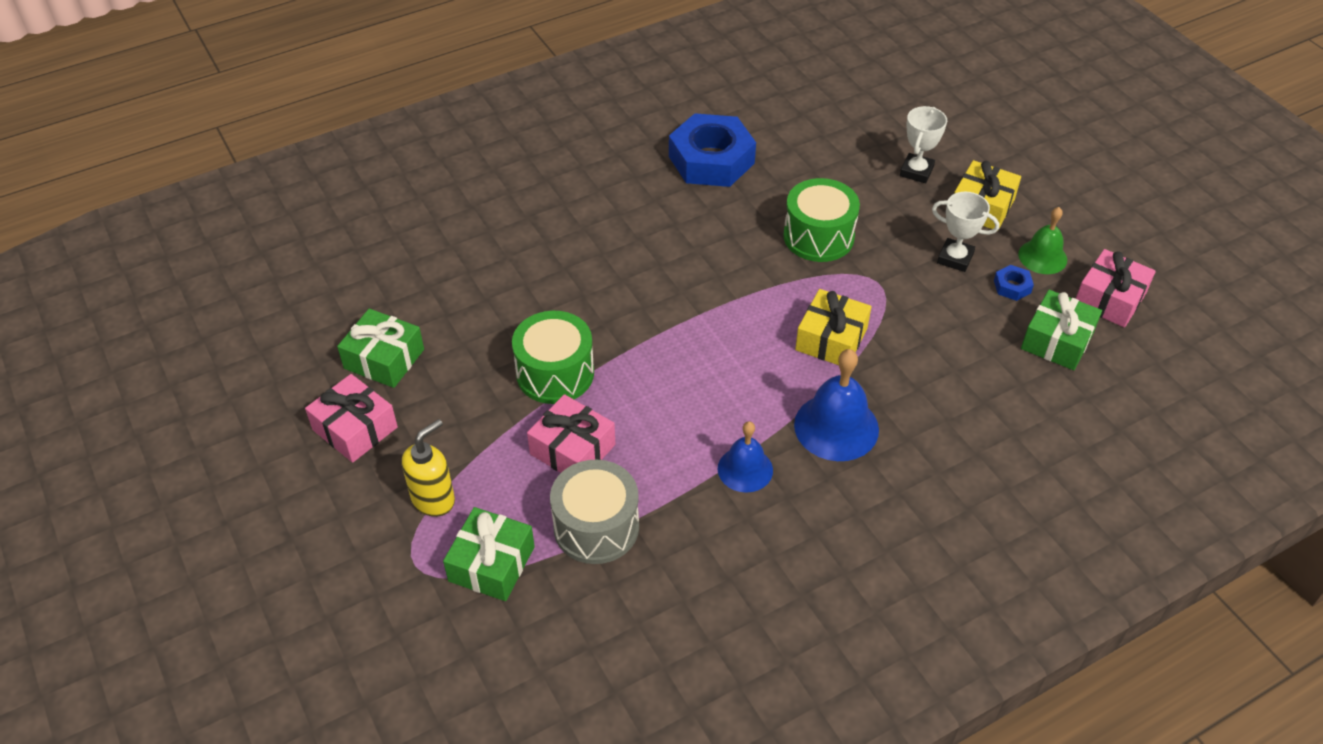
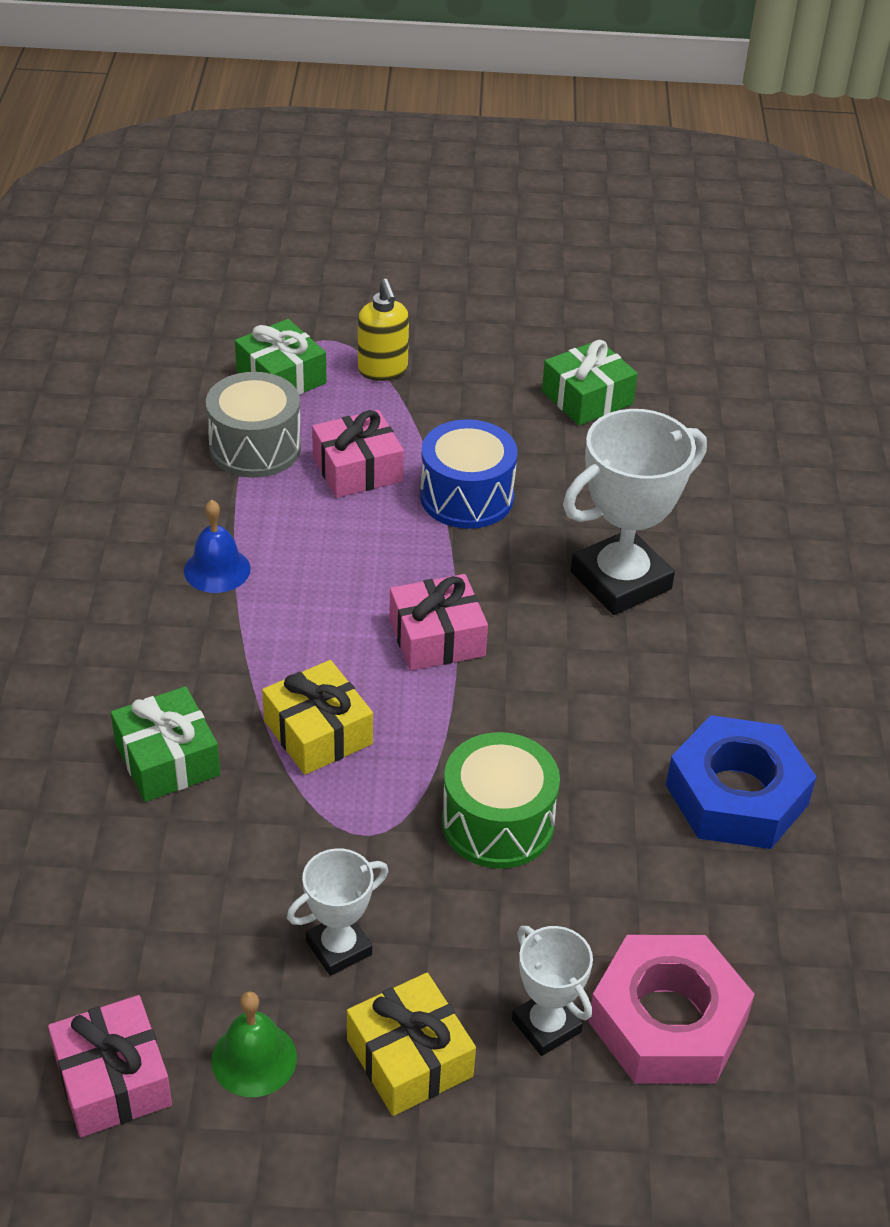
camera: 120 degrees right, 5 degrees down
pink gift [305,374,398,463] -> pink gift moved to [389,574,488,671]
green drum [512,311,594,404] -> blue drum [420,419,517,529]
blue bell [794,349,879,461] -> none
blue nut [994,265,1034,301] -> none
green gift [1021,290,1102,370] -> green gift moved to [111,686,220,802]
none -> white trophy [563,409,707,615]
none -> pink nut [588,935,755,1083]

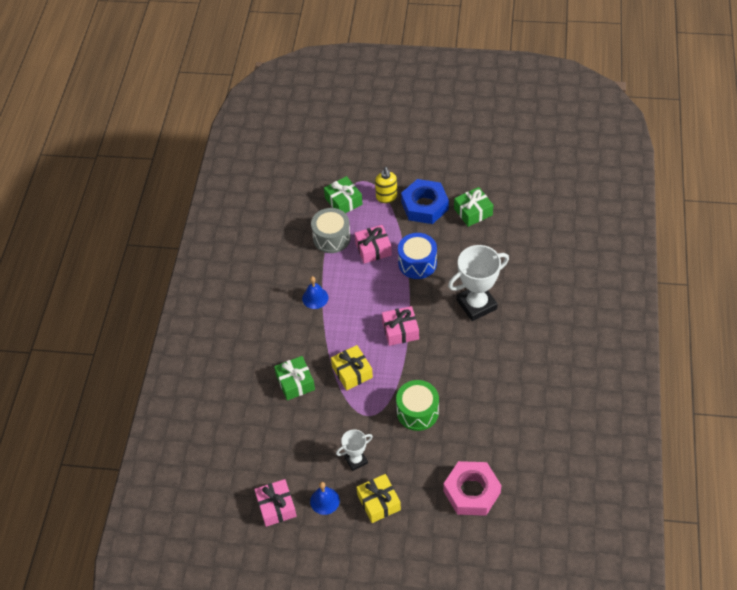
camera: 10 degrees right, 10 degrees up
green bell [211,991,297,1097] -> blue bell [310,482,340,515]
white trophy [512,926,593,1056] -> none
blue nut [666,715,816,849] -> blue nut moved to [401,179,449,224]

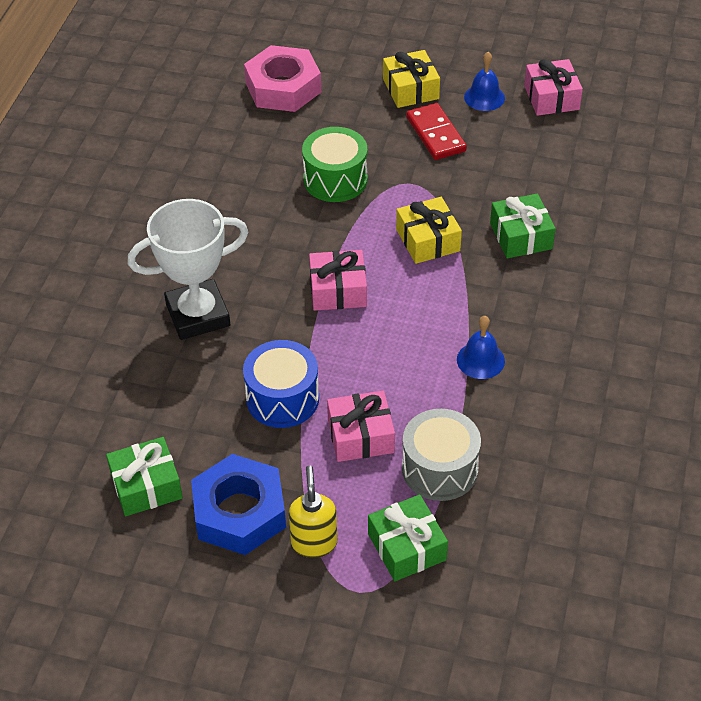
camera: 175 degrees left, 5 degrees down
white trophy [336,429,373,471] -> red domino [406,103,467,160]

